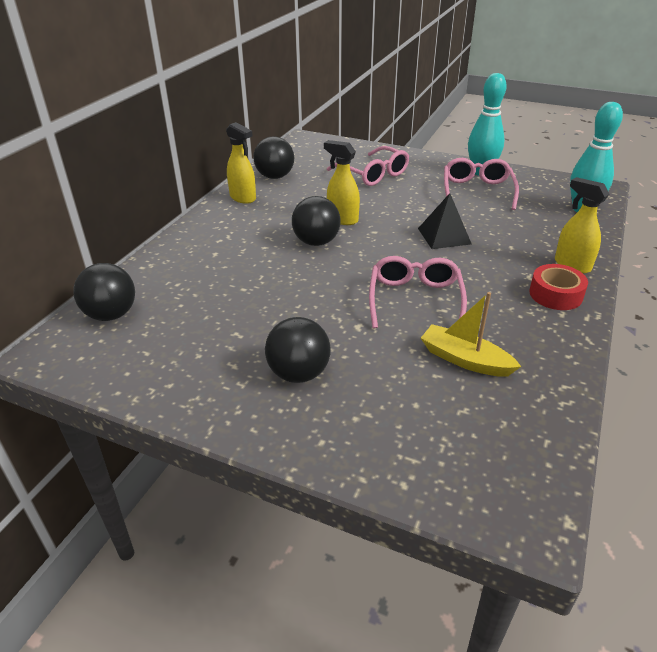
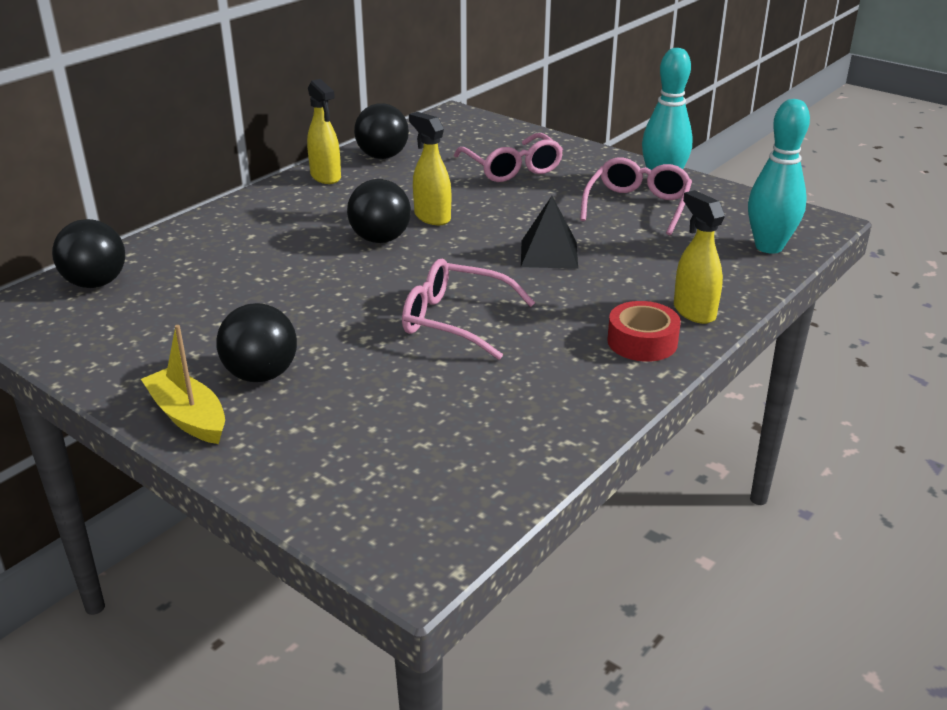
camera: 15 degrees right, 5 degrees down
pink glasses [369,256,467,328] -> pink glasses turned 90 degrees counterclockwise [402,259,535,360]
yellow boat [421,292,521,377] -> yellow boat moved to [141,325,225,444]

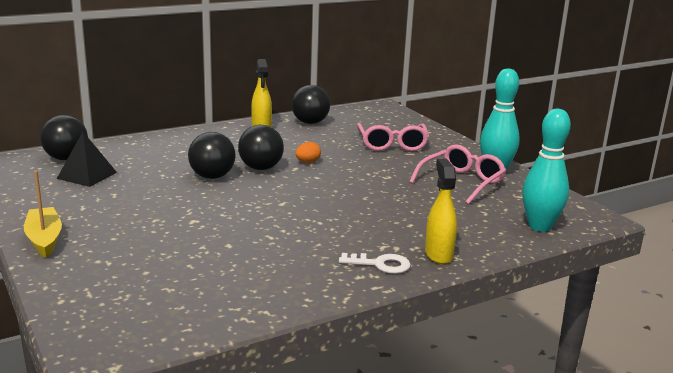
camera: 20 degrees right, 10 degrees down
black ball [216,303,297,382] -> black ball moved to [188,132,236,179]
pink glasses [402,259,535,360] -> none
yellow spray bottle [409,112,451,225] -> orange egg [295,142,321,163]
black pyramid [521,196,578,269] -> black pyramid moved to [57,132,117,187]
red tape [607,301,681,362] -> white key [339,253,411,274]

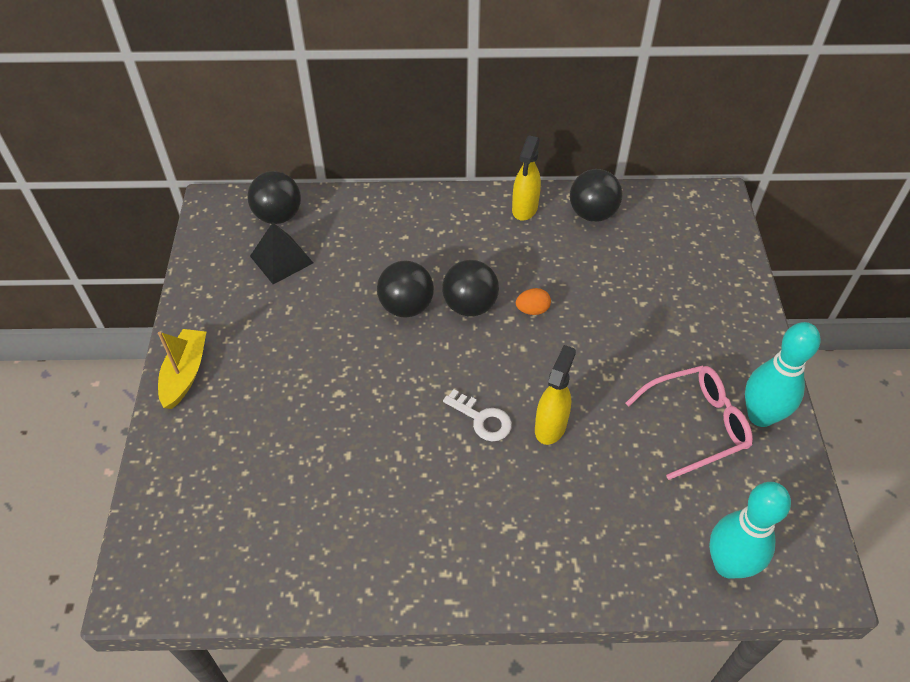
camera: 30 degrees right, 30 degrees up
white key [339,253,411,274] -> white key moved to [443,389,512,441]
pink glasses [357,123,429,151] -> none
yellow spray bottle [425,159,457,264] -> yellow spray bottle moved to [535,345,576,445]

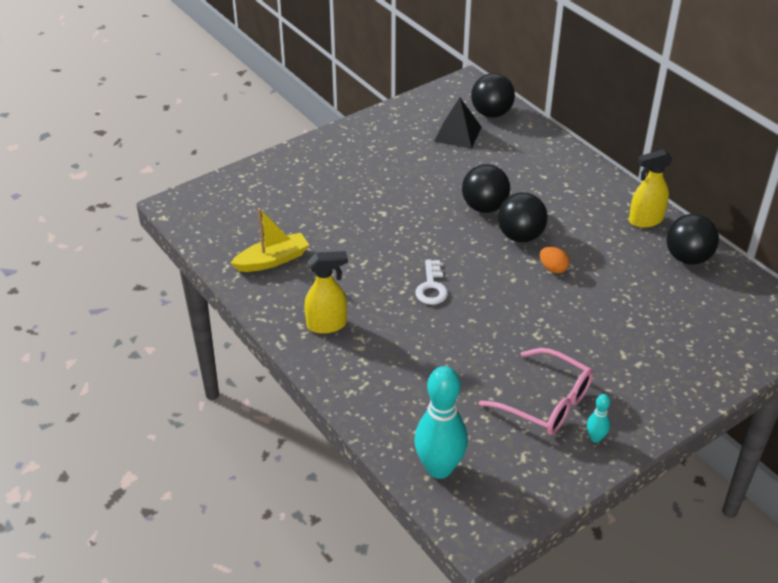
camera: 55 degrees right, 10 degrees down
yellow boat [158,329,206,409] -> yellow boat moved to [231,208,309,272]
yellow spray bottle [535,345,576,445] -> yellow spray bottle moved to [305,251,348,334]
turquoise bowling pin [745,322,821,427] -> turquoise bowling pin [587,394,610,443], size x0.45

